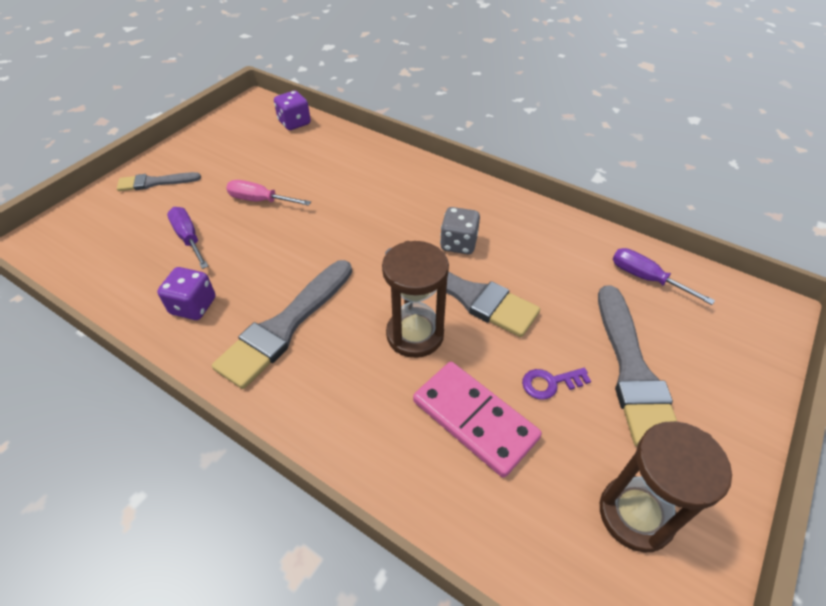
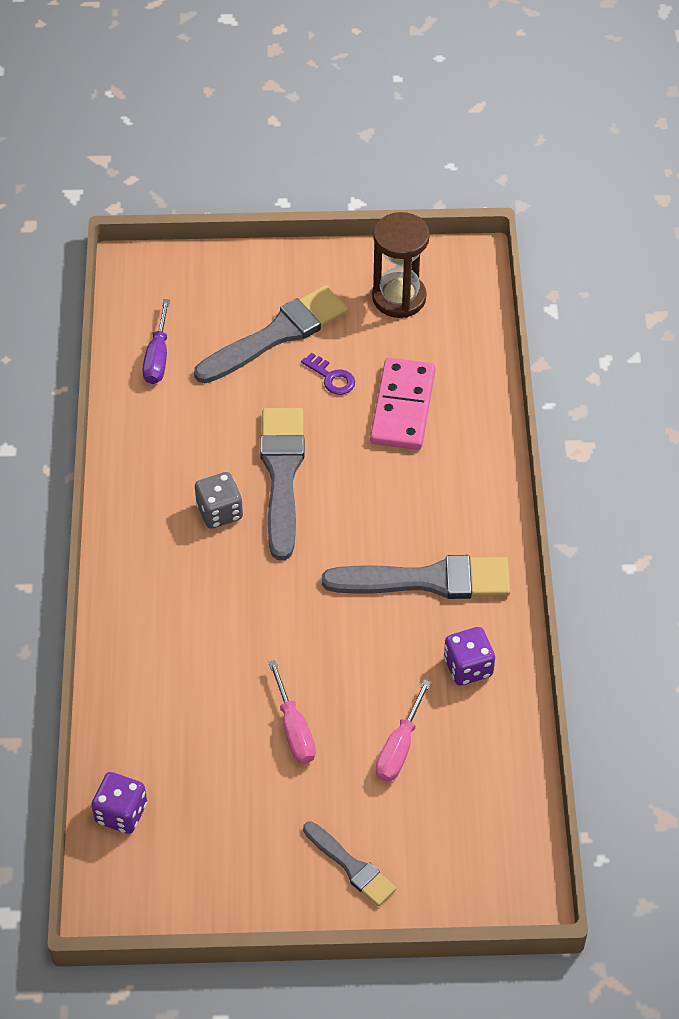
camera: 125 degrees left, 5 degrees up
purple screwdriver [167,207,209,269] -> pink screwdriver [376,679,431,782]
brown hourglass [382,241,449,358] -> none

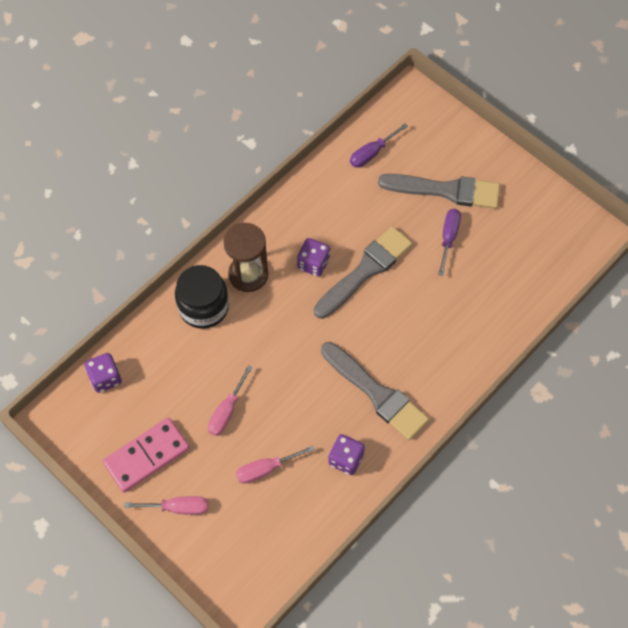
camera: 45 degrees right, 10 degrees up
grey dice [195,472,243,529] -> purple dice [297,238,330,277]
purple key [301,353,355,395] -> purple screwdriver [438,209,461,276]
grey brush [303,821,396,906] -> pink screwdriver [124,496,208,515]
pink domino [370,358,435,450] -> pink domino moved to [103,418,190,493]
brown hourglass [372,212,430,318] -> brown hourglass moved to [223,223,268,292]
none -> black jar [175,265,229,329]

